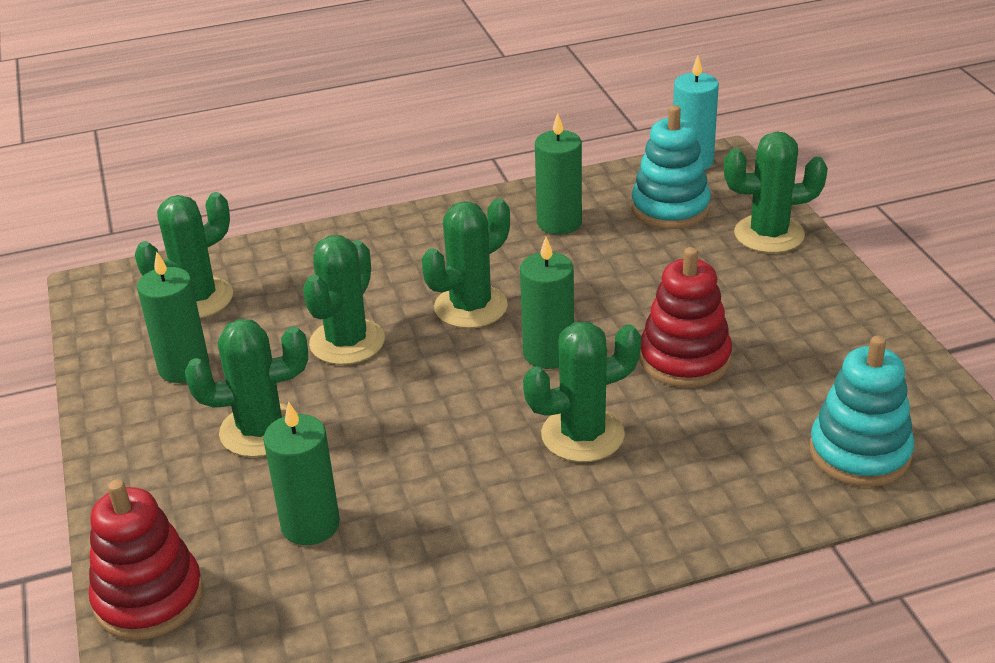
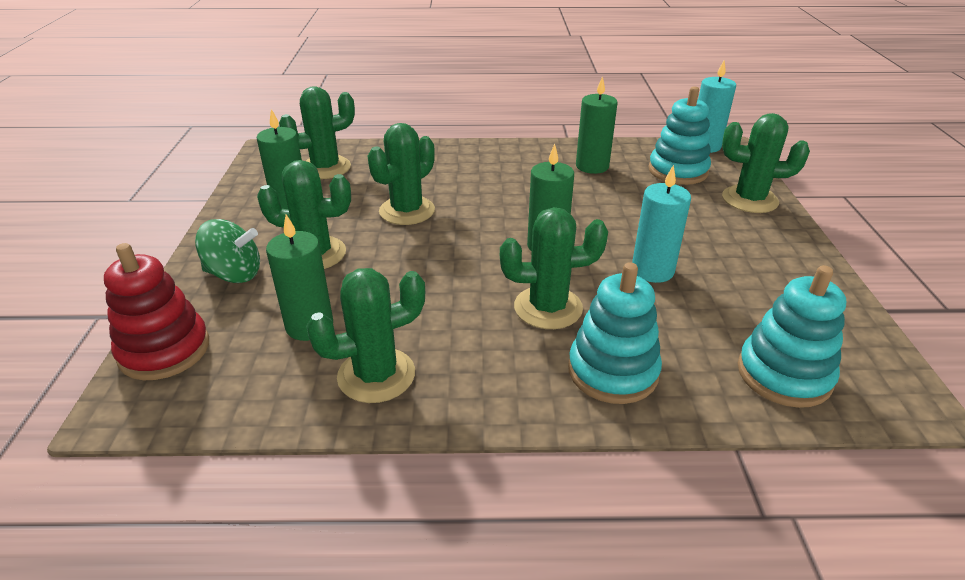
camera: 15 degrees right, 0 degrees up
green cactus [422,198,510,329] -> green cactus moved to [306,268,425,403]
red stacking toy [640,247,732,387] -> turquoise candle [632,165,691,283]
none -> green spinning top [195,219,260,283]
none -> turquoise stacking toy [568,262,662,404]

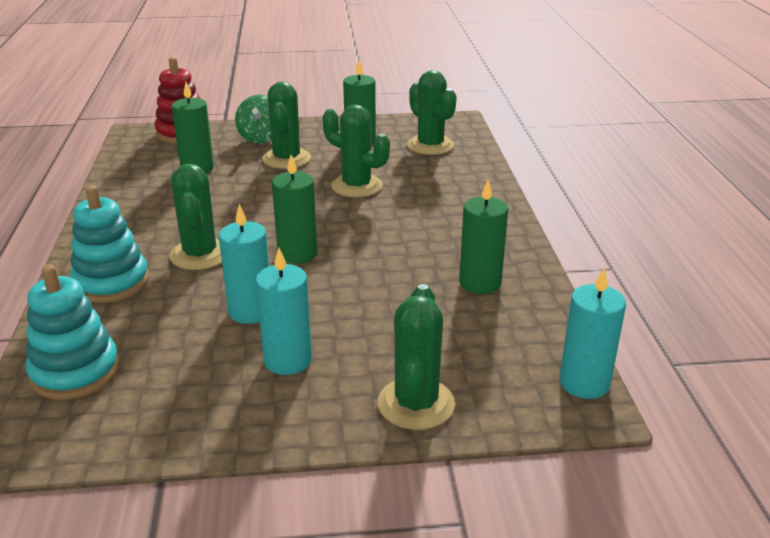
camera: 85 degrees right, 5 degrees down
green cactus [306,268,425,403] -> none
turquoise stacking toy [648,86,711,185] -> none
none -> turquoise candle [256,248,312,375]

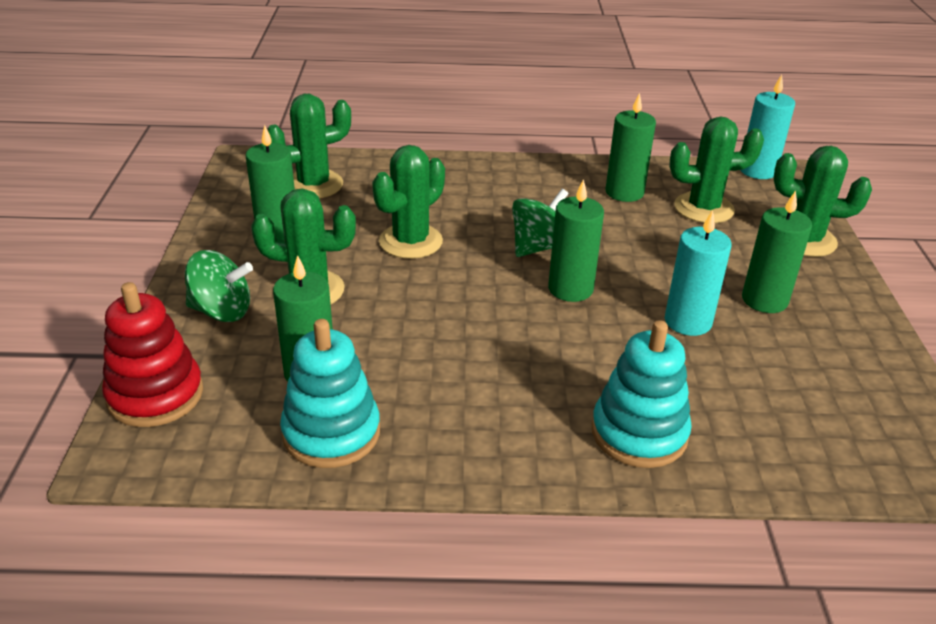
camera: 85 degrees left, 5 degrees up
turquoise stacking toy [26,265,120,400] -> turquoise stacking toy moved to [280,319,380,468]
green cactus [169,164,222,270] -> green cactus moved to [669,117,764,223]
turquoise candle [256,248,312,375] -> green candle [742,190,812,313]
none -> green spinning top [512,189,569,257]

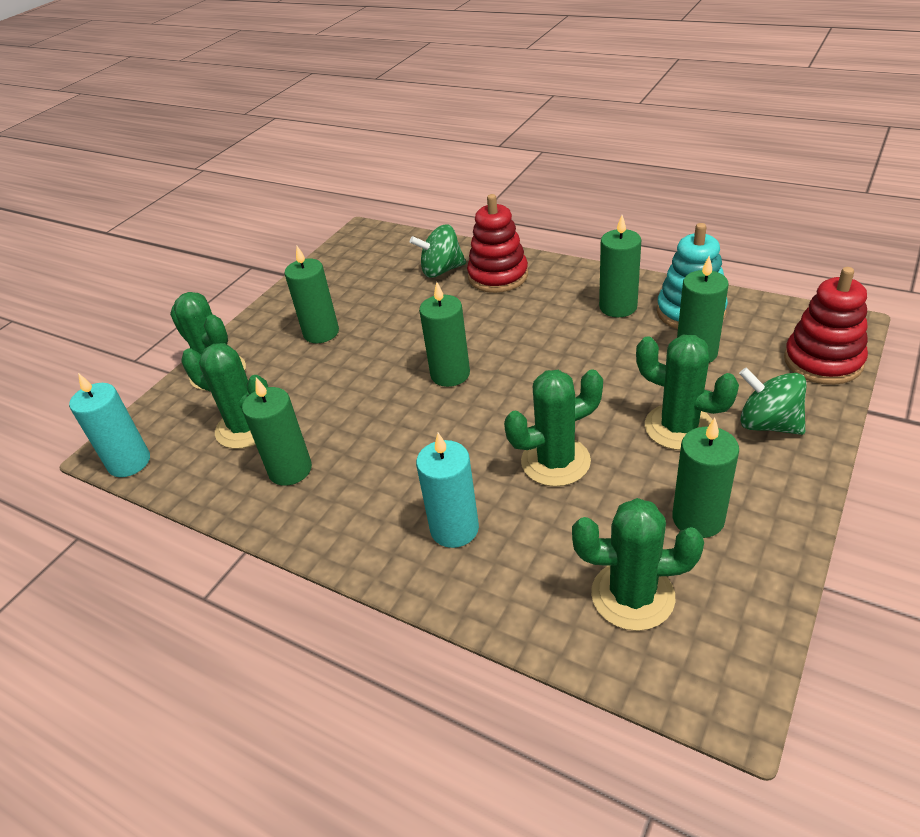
camera: 145 degrees left, 5 degrees up
green spinning top [512,189,569,257] -> green spinning top moved to [410,224,466,278]
turquoise stacking toy [592,320,692,468] -> red stacking toy [467,194,528,293]
turquoise candle [665,210,732,336] -> turquoise candle moved to [416,433,479,548]
none -> green candle [599,215,641,317]

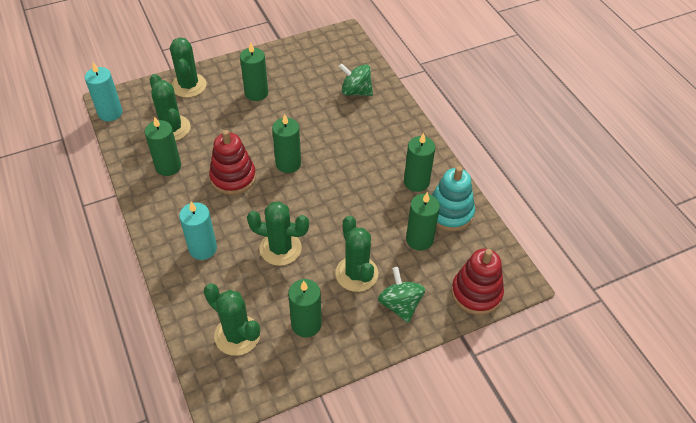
camera: 30 degrees right, 10 degrees up
red stacking toy [467,194,528,293] -> red stacking toy moved to [209,130,256,195]

